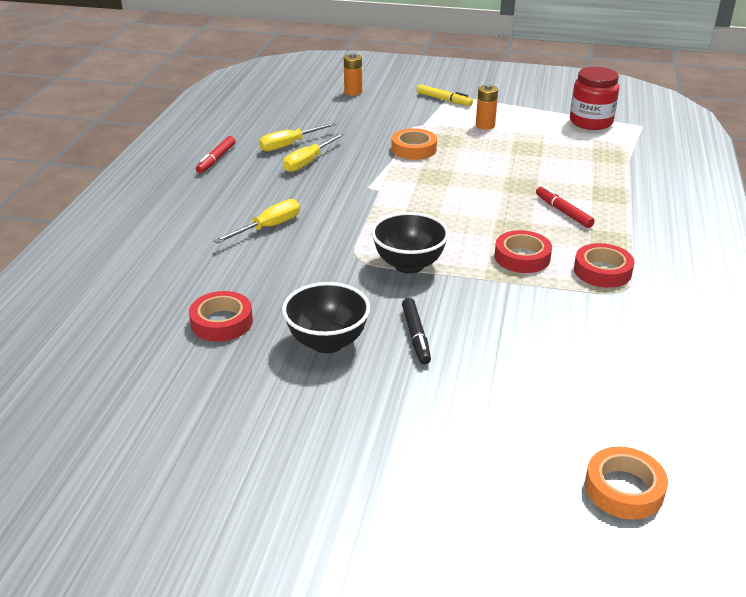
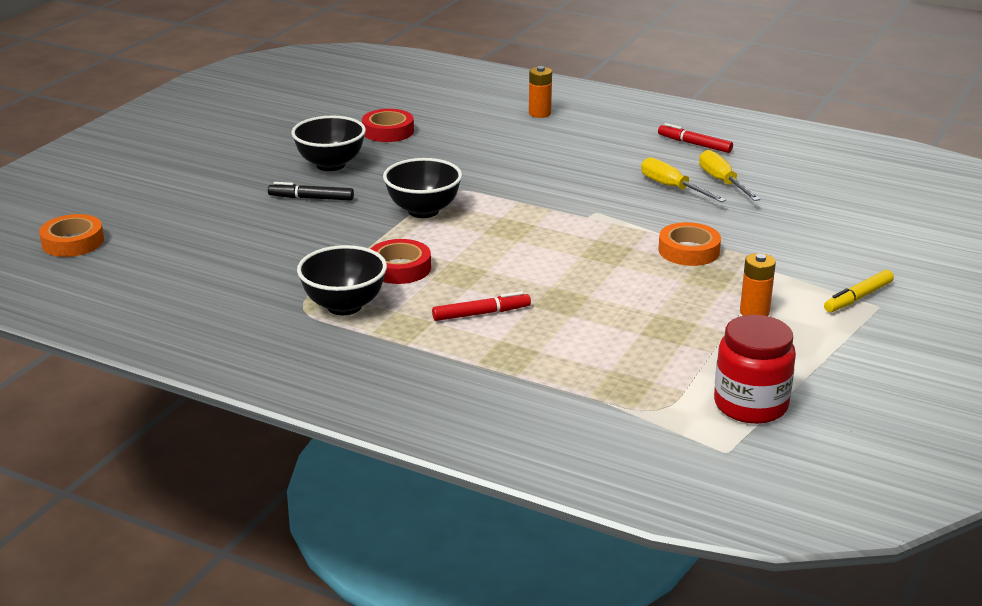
camera: 105 degrees right, 5 degrees down
yellow screwdriver [214,199,300,244] -> none
orange battery [344,53,362,96] -> orange battery moved to [529,66,552,118]
red tape [574,243,635,288] -> black bowl [297,245,387,315]

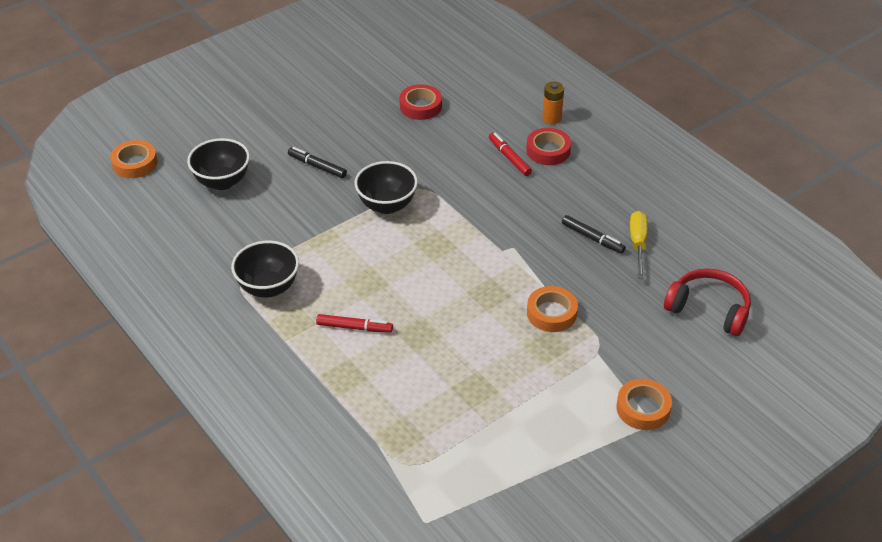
camera: 25 degrees right, 15 degrees up
black bowl [291,116,366,171] -> black bowl moved to [187,138,250,190]
red tape [371,239,431,284] -> red tape moved to [526,128,571,165]
yellow screwdriver [641,157,726,202] -> black marker [562,215,626,254]
red marker [658,123,733,153] -> red marker moved to [489,133,532,176]
red jar [714,315,796,424] -> none
orange battery [740,253,776,316] -> none
yellow marker [824,270,894,312] -> orange tape [616,379,672,430]
none -> red headphones [664,268,751,336]

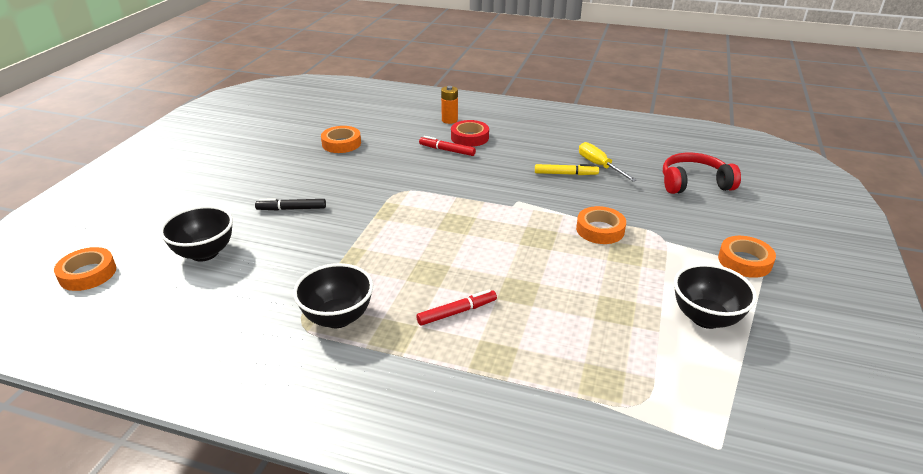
camera: 35 degrees left, 10 degrees down
black bowl [355,161,418,214] -> black bowl moved to [674,264,757,329]
red tape [399,84,442,120] -> orange tape [321,126,361,153]
black marker [562,215,626,254] -> yellow marker [535,164,599,175]

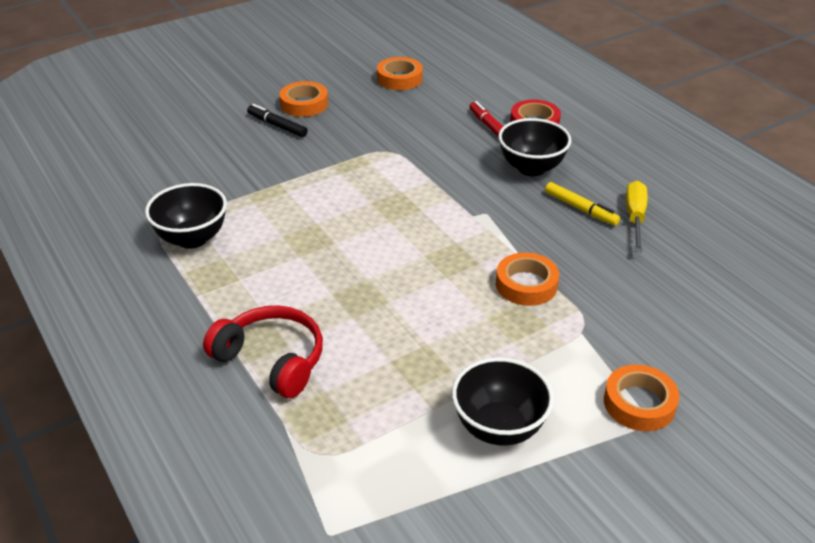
camera: 40 degrees right, 5 degrees up
orange tape [54,247,116,291] -> orange tape moved to [280,81,328,117]
black bowl [160,206,233,262] -> black bowl moved to [498,118,572,176]
red marker [416,289,497,326] -> none
orange battery [441,86,458,124] -> none
red headphones [663,153,741,194] -> red headphones moved to [203,305,323,398]

